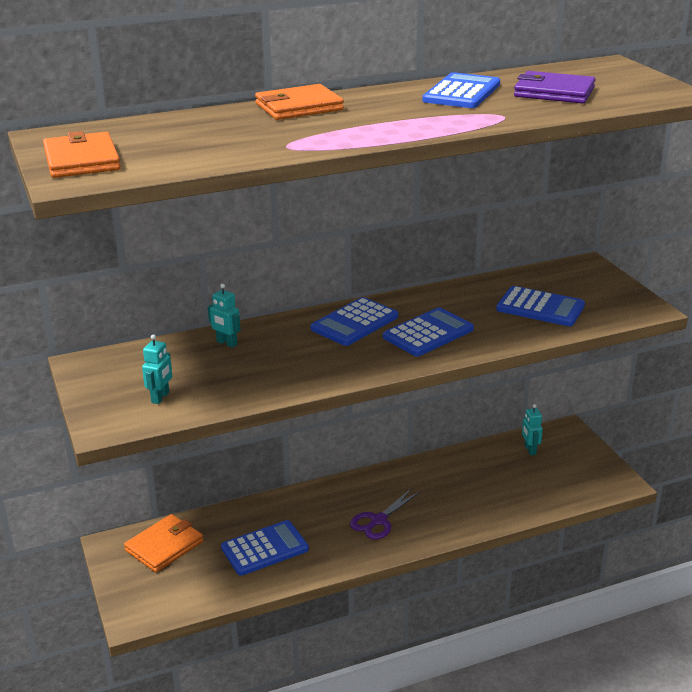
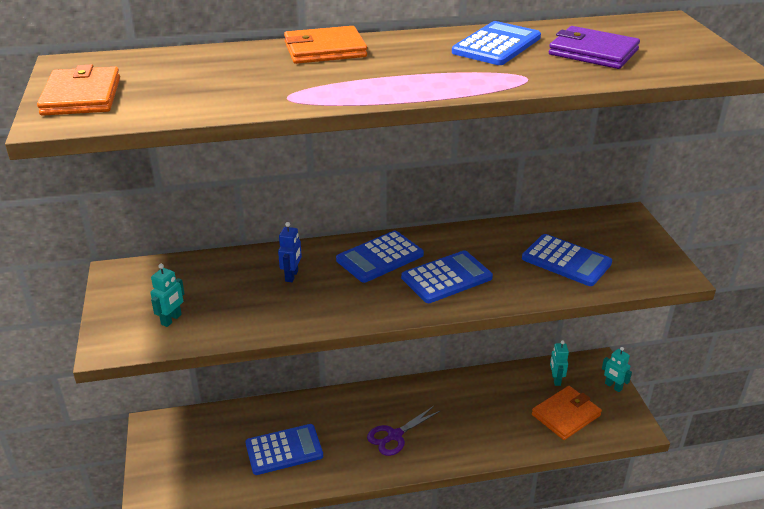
camera: 10 degrees right, 5 degrees up
orange wallet [124,514,204,572] -> orange wallet moved to [532,386,602,440]
turquoise robot [208,284,241,348] -> turquoise robot moved to [602,347,632,392]
none -> blue robot [278,222,302,282]

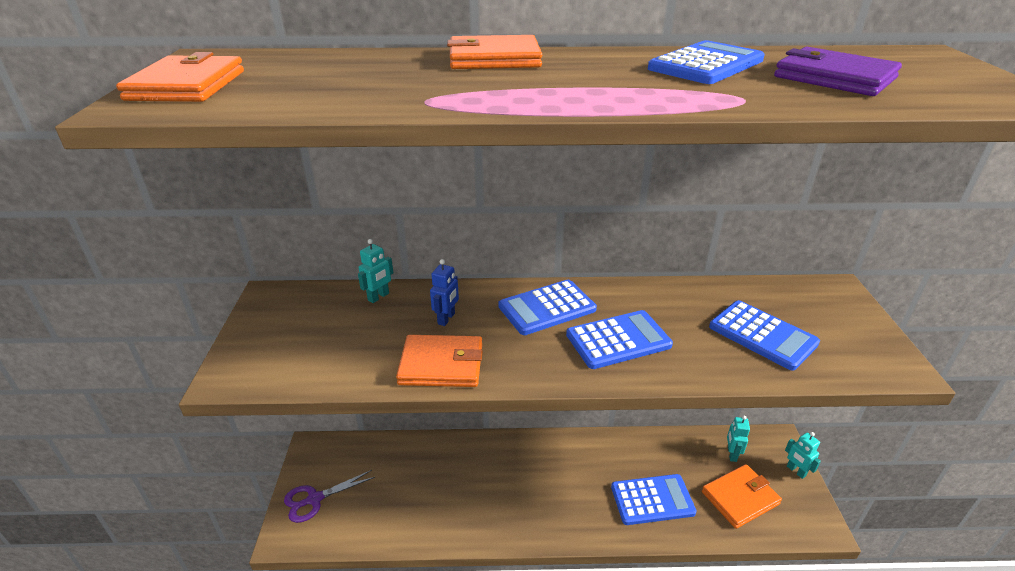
camera: 10 degrees right, 0 degrees up
turquoise robot [150,264,185,327] -> turquoise robot moved to [358,239,393,303]
blue calculator [246,424,323,475] -> blue calculator moved to [611,474,697,525]
purple scissors [367,406,440,456] -> purple scissors moved to [284,470,375,523]
none -> orange wallet [396,335,483,387]

